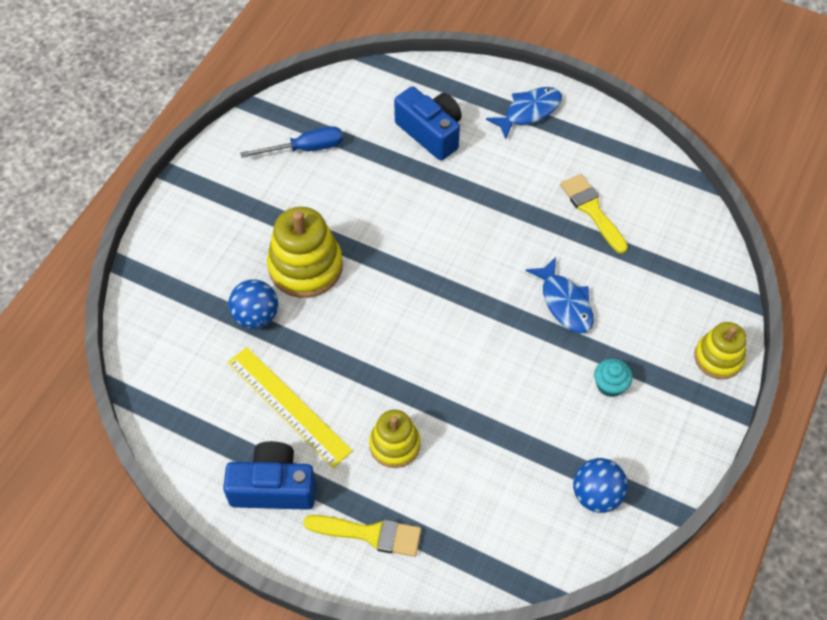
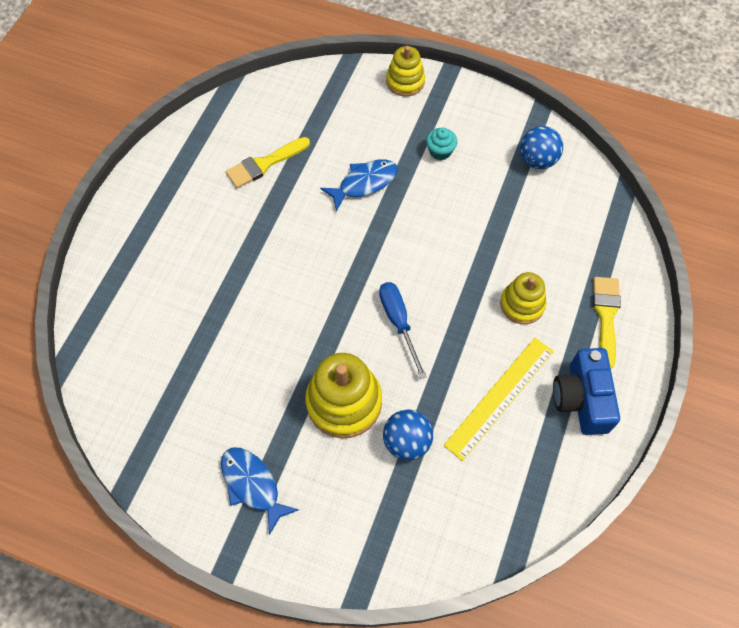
camera: 95 degrees left, 5 degrees up
blue screwdriver [240,126,343,158] -> blue screwdriver moved to [379,282,427,379]
blue camera [394,86,462,161] -> none
blue fish [486,87,562,139] -> blue fish moved to [221,447,299,535]

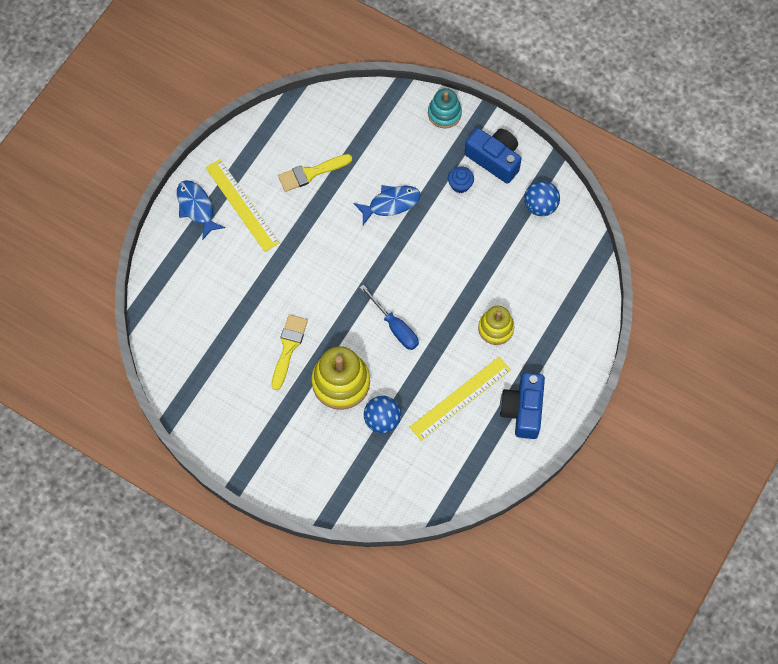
camera: 10 degrees right, 5 degrees up
blue fish [221,447,299,535] -> blue fish moved to [177,180,225,240]
blue screwdriver [379,282,427,379] -> blue screwdriver turned 150 degrees clockwise [360,284,419,350]
yellow stacking toy [386,46,425,96] -> turquoise stacking toy [428,88,462,129]
turquoise cupcake [426,127,457,160] -> blue cupcake [448,166,474,193]
yellow brush [593,277,621,369] -> yellow brush moved to [271,314,308,390]
none -> yellow ruler [206,159,280,252]
none -> blue camera [464,128,521,184]

